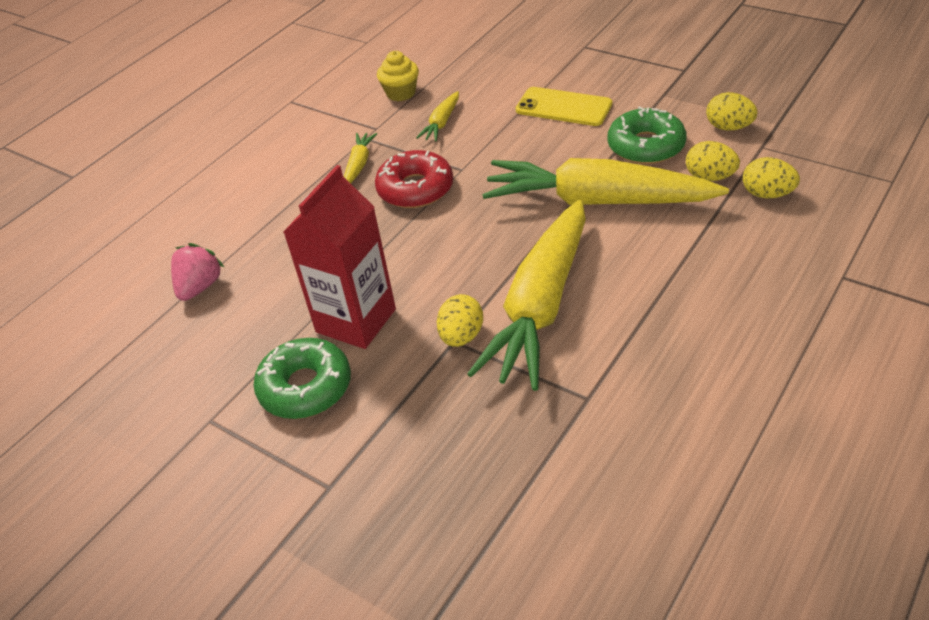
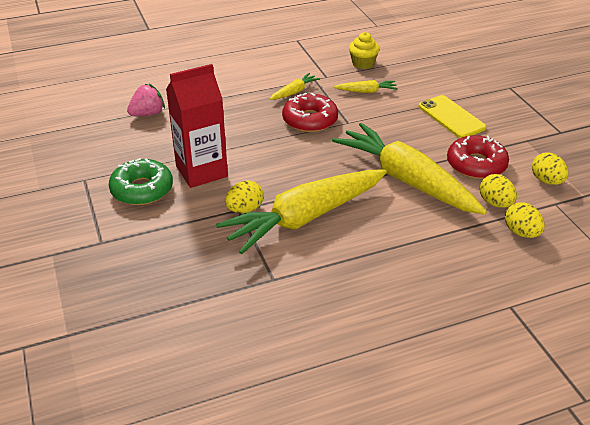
camera: 30 degrees right, 5 degrees down
yellow carrot [416,91,459,142] -> yellow carrot turned 150 degrees counterclockwise [334,80,398,93]
green donut [608,106,686,164] -> red donut [447,135,509,179]

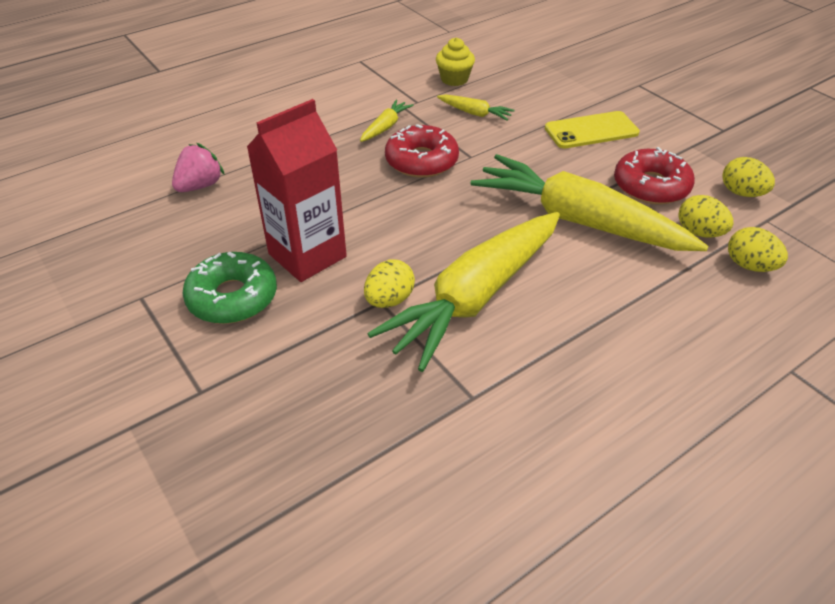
camera: 15 degrees left, 5 degrees up
yellow carrot [334,80,398,93] -> yellow carrot turned 45 degrees clockwise [437,95,515,121]
yellow phone [419,95,486,138] -> yellow phone turned 60 degrees counterclockwise [545,111,640,148]

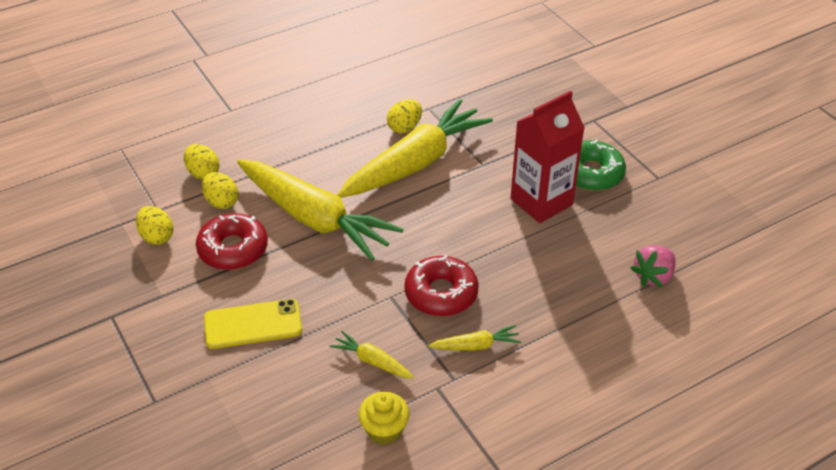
camera: 175 degrees left, 0 degrees up
yellow carrot [360,100,413,142] -> yellow carrot turned 135 degrees counterclockwise [428,325,521,351]
yellow egg [364,260,415,308] -> yellow egg moved to [387,99,422,133]

